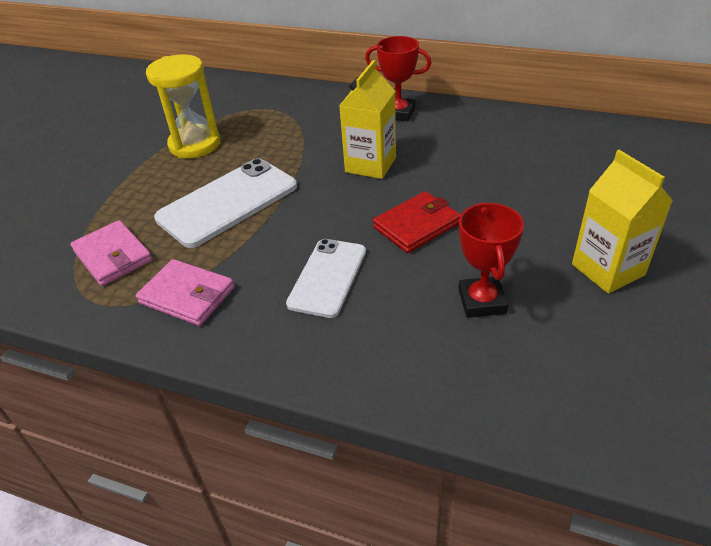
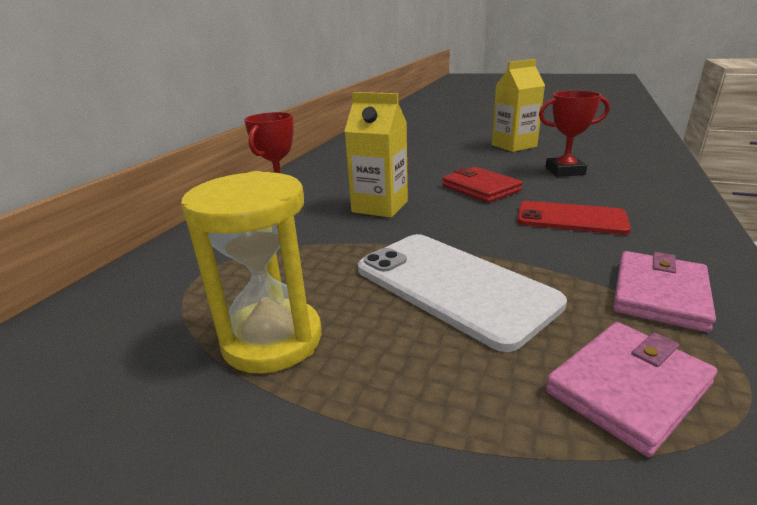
camera: 90 degrees left, 15 degrees down
white phone [286,239,366,318] -> red phone [517,201,631,235]

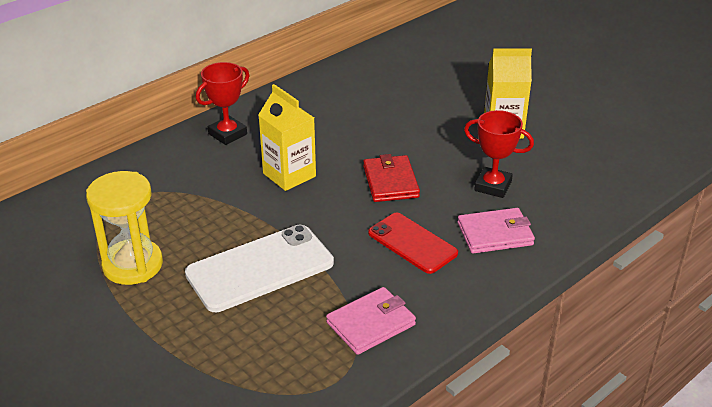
camera: 25 degrees right, 10 degrees up
white phone [358,234,567,352] -> white phone turned 75 degrees clockwise [185,225,334,312]
pink wallet [545,322,717,457] -> pink wallet moved to [458,208,535,253]

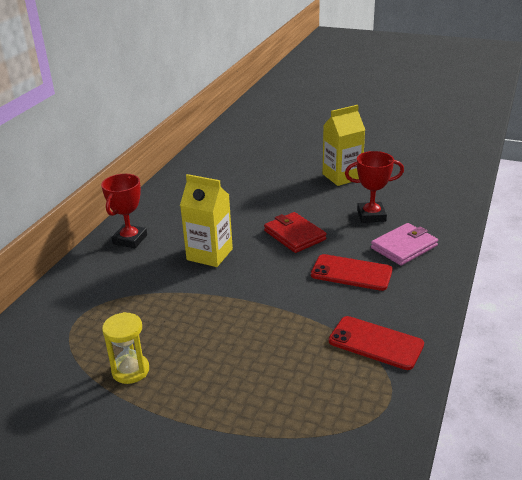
camera: 25 degrees left, 5 degrees down
yellow hourglass [86,171,163,285] -> yellow hourglass [102,312,149,384], size x0.63
white phone [185,225,334,312] -> none
pink wallet [326,287,416,355] -> red phone [329,316,424,370]

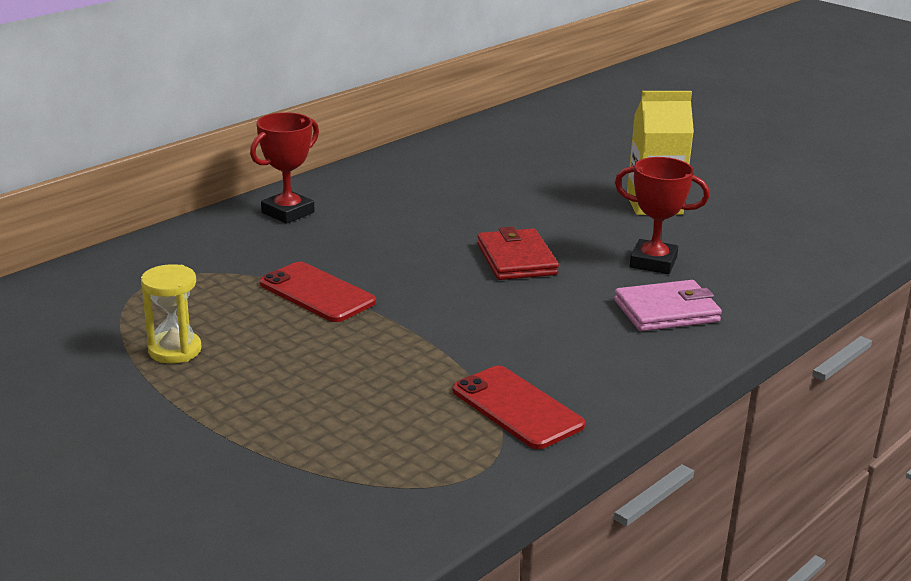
camera: 20 degrees right, 5 degrees down
yellow carton [180,174,233,267] -> none
red phone [311,254,393,291] -> red phone moved to [260,262,376,322]

